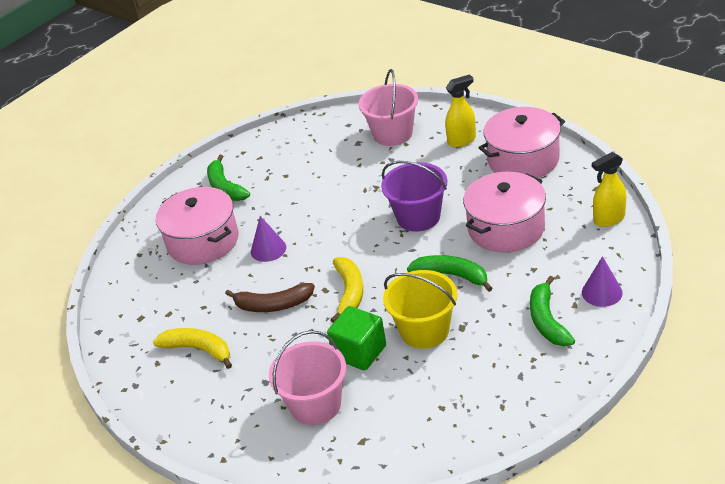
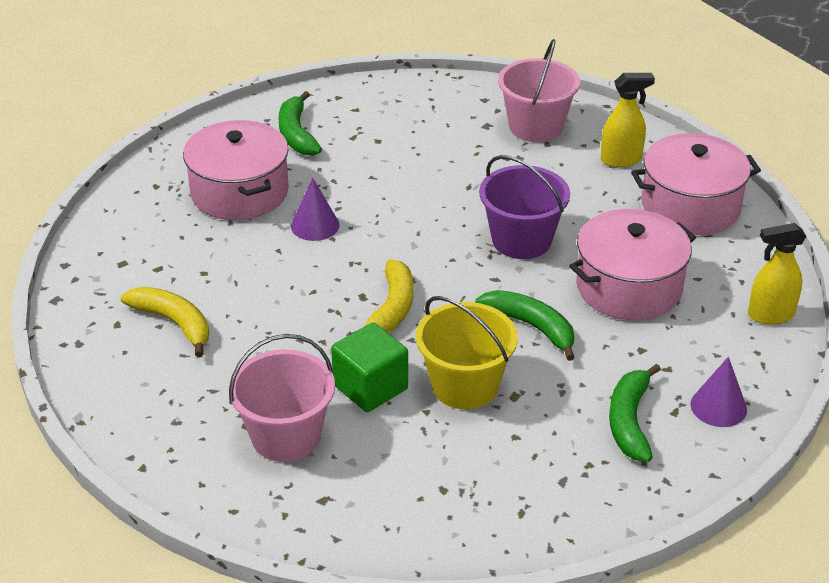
camera: 10 degrees right, 0 degrees up
brown banana [225,283,315,312] -> none

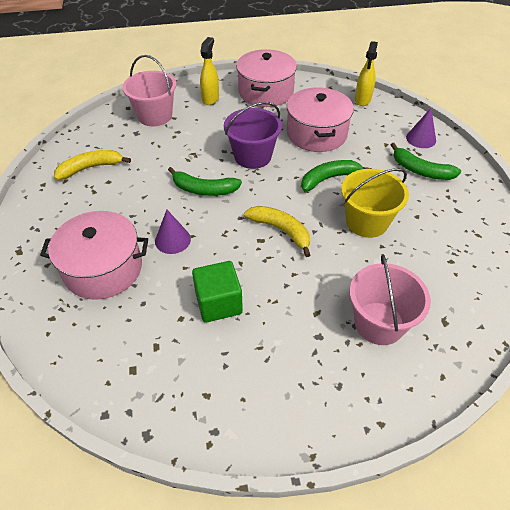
camera: 65 degrees left, 10 degrees up
yellow banana [121,287,209,357] -> yellow banana moved to [54,150,131,180]
green banana [279,91,322,156] -> green banana moved to [168,167,242,196]
green cube [331,323,408,412] -> green cube moved to [192,261,243,323]

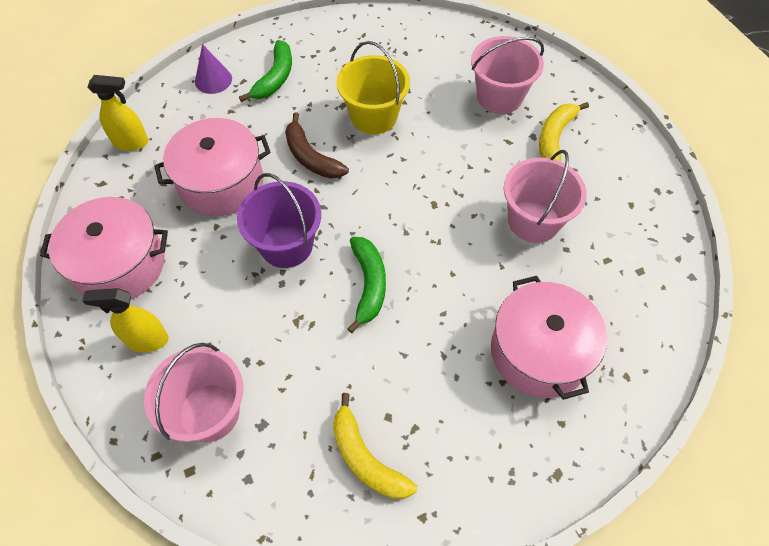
camera: 105 degrees left, 10 degrees up
purple cone [155,210,191,254] -> none
green cube [192,261,243,323] -> pink bucket [504,150,587,243]
yellow banana [244,206,310,257] -> yellow banana moved to [539,102,589,162]
green banana [301,160,372,192] -> brown banana [285,112,349,178]

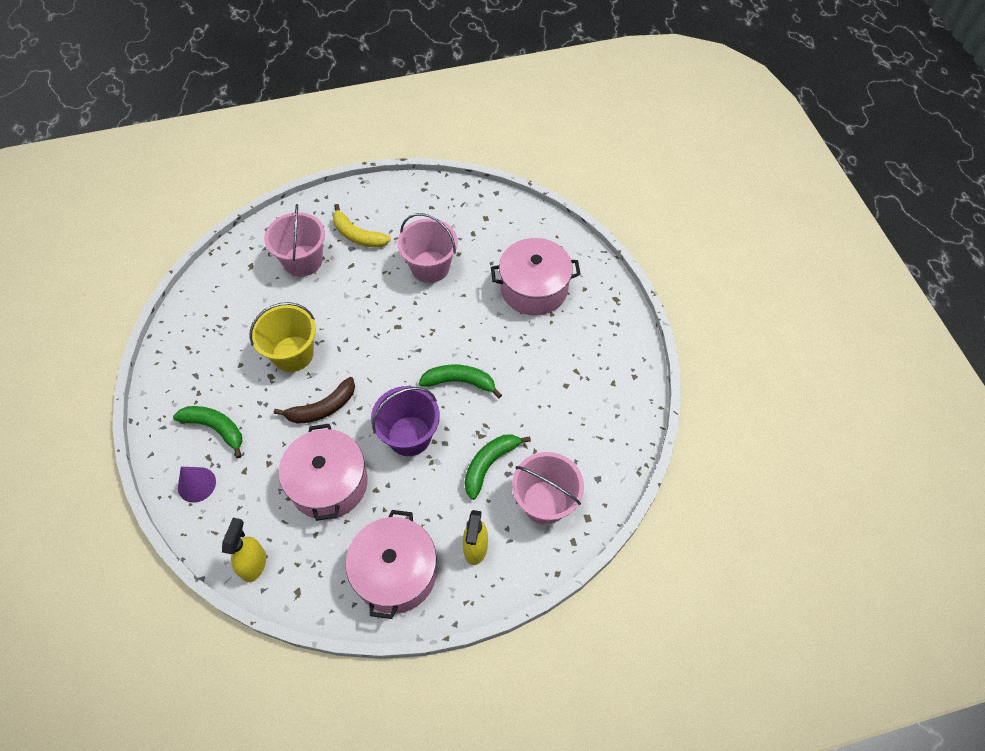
camera: 80 degrees left, 0 degrees up
yellow banana [333,393,417,499] -> none
none -> green banana [464,435,531,500]

